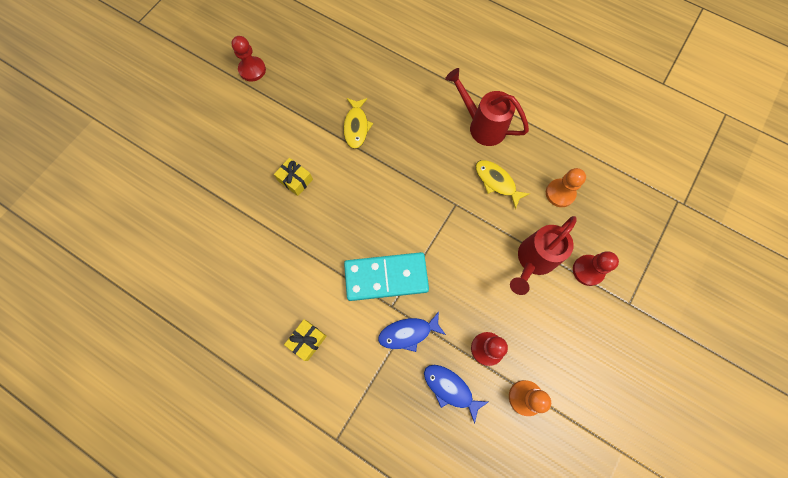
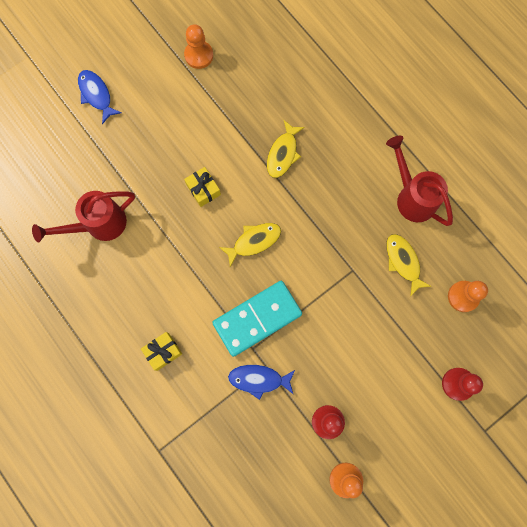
camera: 20 degrees right, 5 degrees up
red pawn [231,36,266,81] -> orange pawn [184,24,213,69]
turquoise domino [344,252,429,301] -> turquoise domino turned 45 degrees counterclockwise [212,281,302,357]
blue fish [424,365,488,424] -> blue fish moved to [78,70,122,124]
red watering can [510,216,577,295] -> red watering can moved to [32,191,135,242]
none -> yellow fish [219,223,281,267]

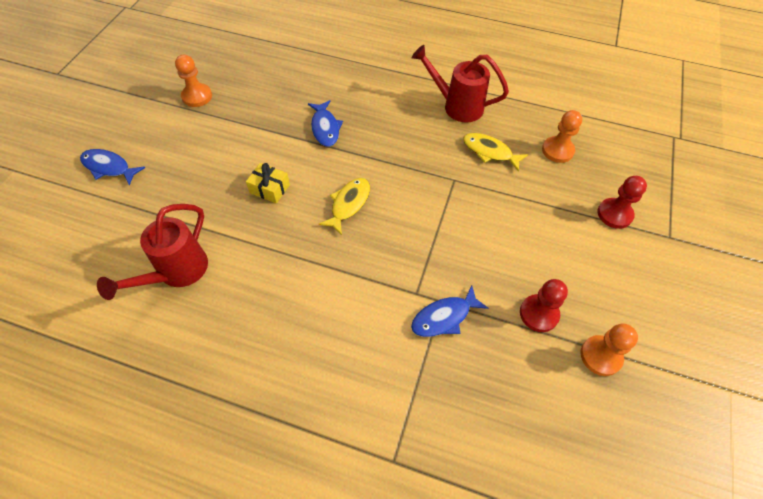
camera: 35 degrees left, 20 degrees down
yellow gift [141,332,182,371] -> none
turquoise domino [212,281,302,357] -> none
yellow fish [267,120,305,178] -> blue fish [308,100,343,147]

